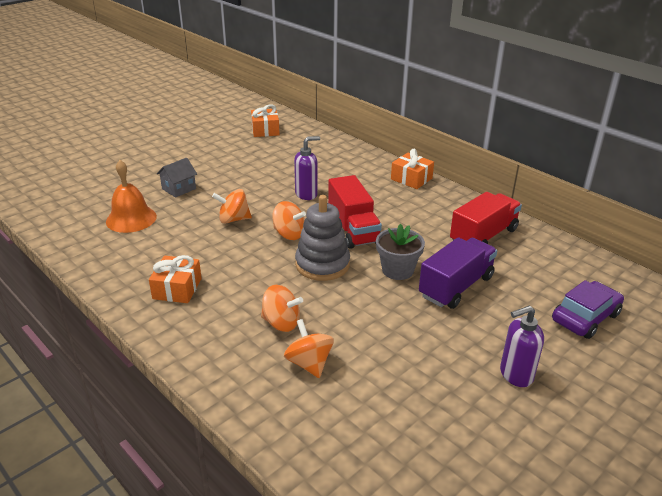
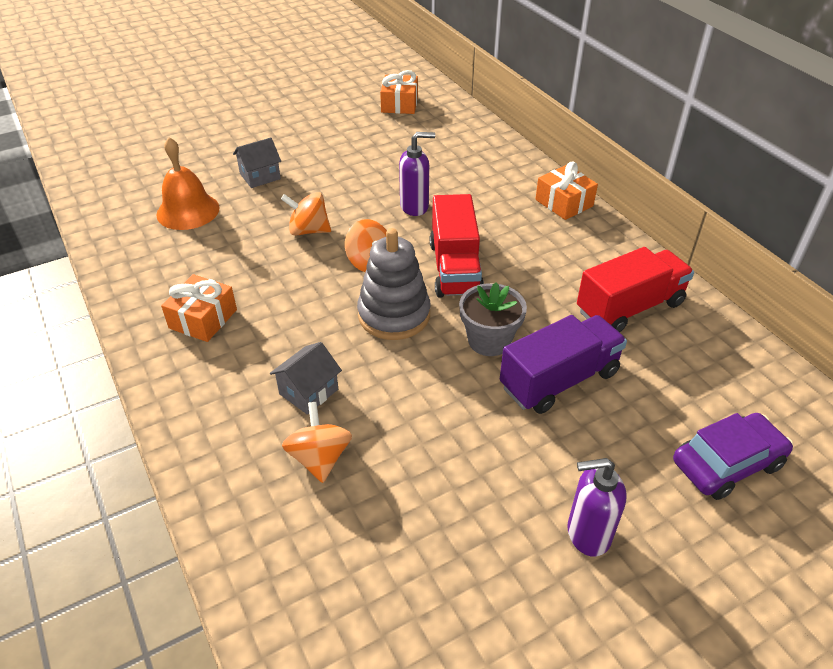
camera: 15 degrees right, 10 degrees up
orange spinning top [261,285,303,332] -> grey house [270,342,342,415]

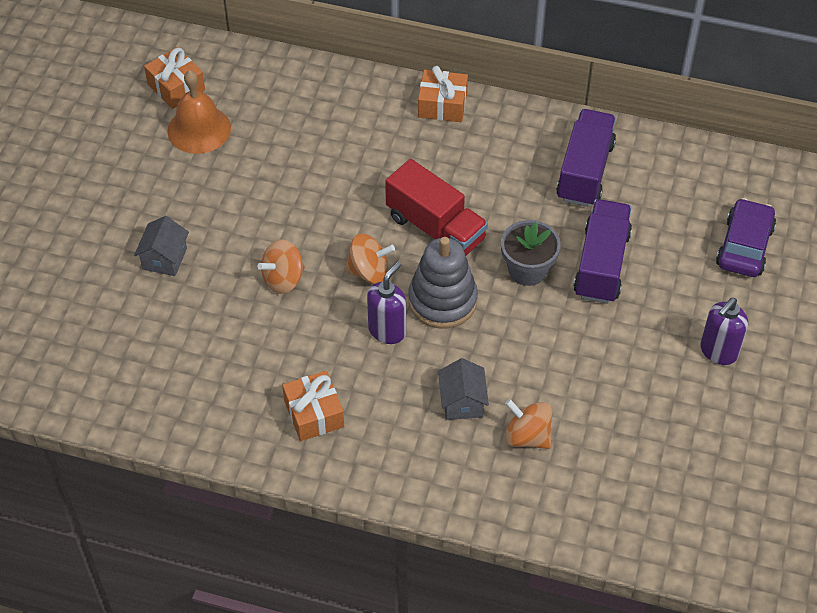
camera: 45 degrees left, 10 degrees up
orange bell [156,137,220,230] -> orange bell moved to [167,70,231,154]
purple soap dispenser [399,132,435,216] -> purple soap dispenser moved to [367,261,406,344]
red truck [577,247,694,332] -> purple truck [556,109,616,207]

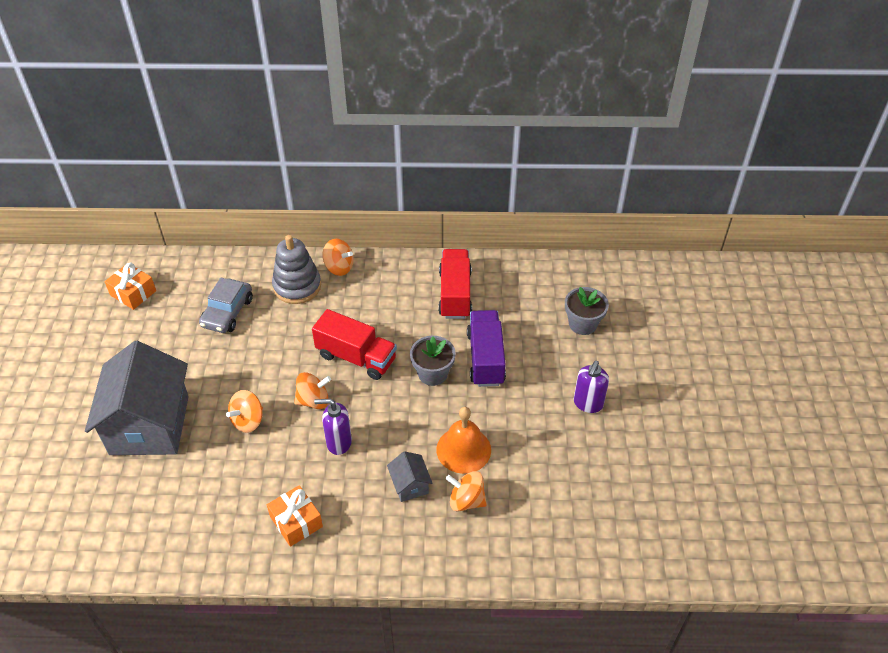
camera: 15 degrees left, 5 degrees down
grey house [134,216,189,276] -> grey house [85,341,189,455], size x2.42
orange bell [167,70,231,154] -> orange bell moved to [436,407,491,474]
purple soap dispenser [367,261,406,344] -> purple soap dispenser turned 105 degrees counterclockwise [314,399,352,455]
grey stacking toy [408,237,478,329] -> grey stacking toy moved to [272,235,321,304]
orange gift [418,66,468,122] -> orange spinning top [322,239,354,276]
purple truck [556,109,616,207] -> red truck [438,249,472,319]
purple car [716,198,776,277] -> grey flower pot [565,287,609,335]
none -> grey car [199,278,253,333]

